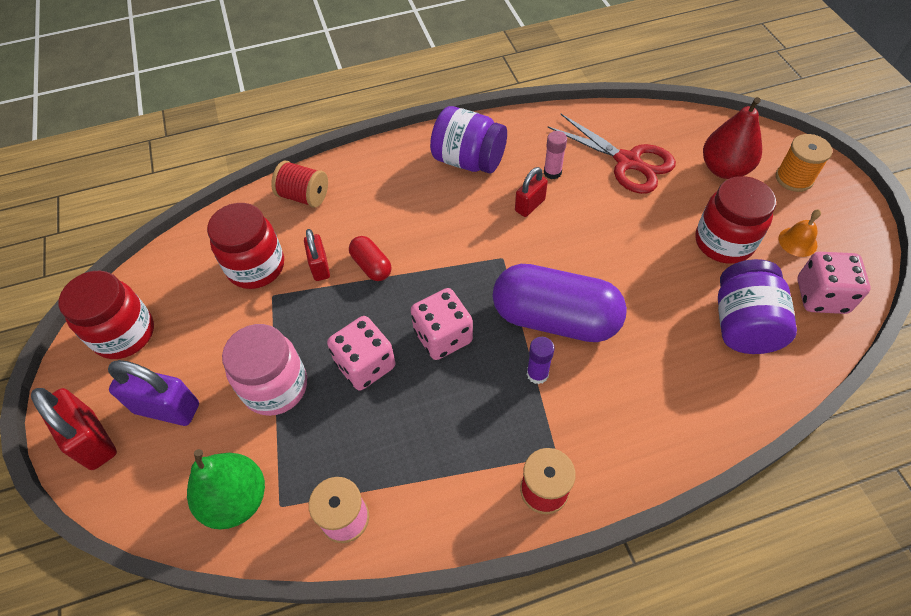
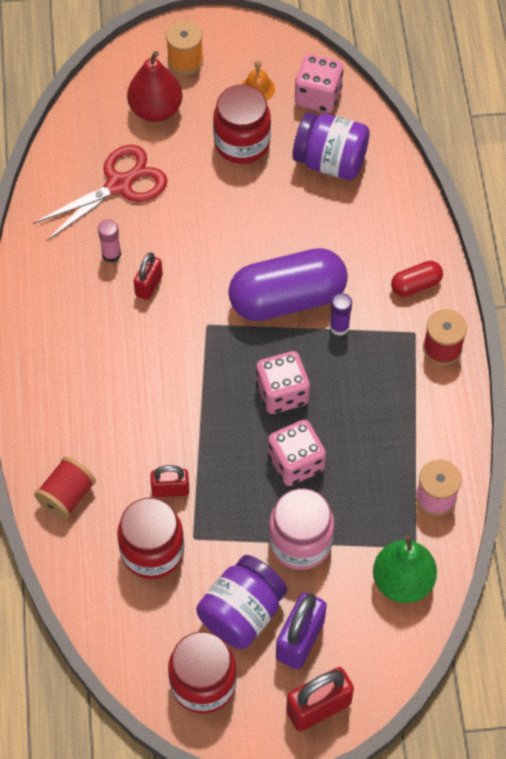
camera: 80 degrees left, 5 degrees up
red capsule [349,236,392,281] -> red capsule moved to [391,261,443,297]
purple jar [430,106,507,173] -> purple jar moved to [196,555,287,649]
purple capsule [493,264,627,342] -> purple capsule turned 45 degrees clockwise [228,248,348,321]
red padlock [515,167,548,217] -> red padlock turned 60 degrees clockwise [133,252,163,300]

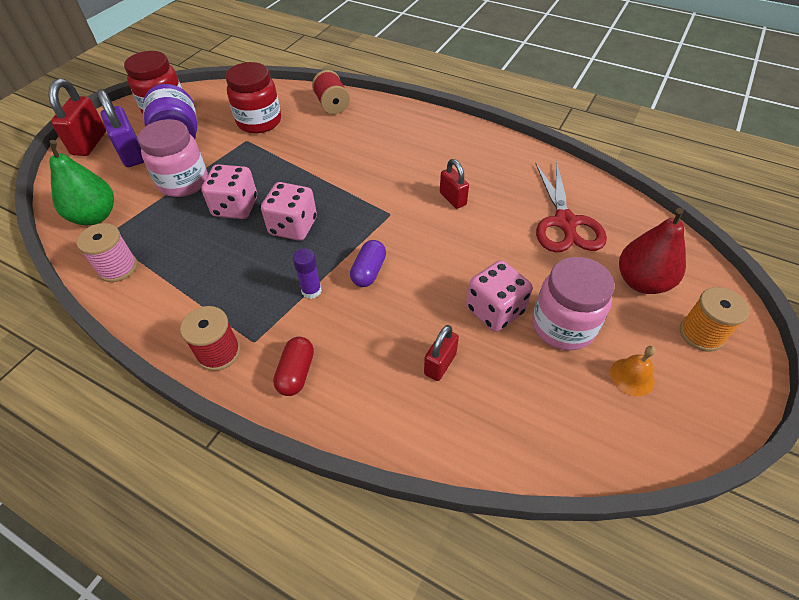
camera: 125 degrees right, 10 degrees down
pink glue stick [98,219,121,263] -> none
red padlock [150,465,189,497] -> red padlock moved to [424,325,459,381]
red jar [213,85,271,164] -> pink jar [533,257,615,350]
purple capsule [228,248,348,321] -> purple capsule [350,240,386,287], size x0.46
purple jar [292,112,370,180] -> none
pink dice [295,54,343,113] -> pink dice moved to [466,260,533,332]

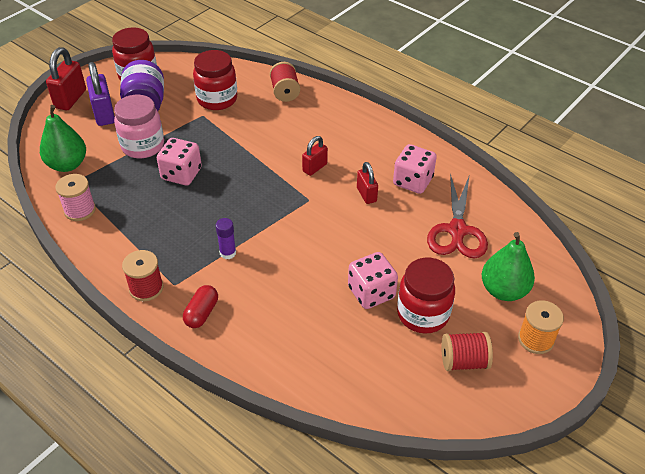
camera: 10 degrees right, 5 degrees down
pink dice [261,182,317,241] -> pink dice moved to [393,144,437,194]
purple capsule [350,240,386,287] -> none
red padlock [424,325,459,381] -> red padlock moved to [302,136,328,176]
pink jar [533,257,615,350] -> red jar [397,258,455,334]
orange bell [610,346,656,396] -> red spool [441,332,493,371]
red pear [619,208,686,294] -> green pear [482,232,535,301]

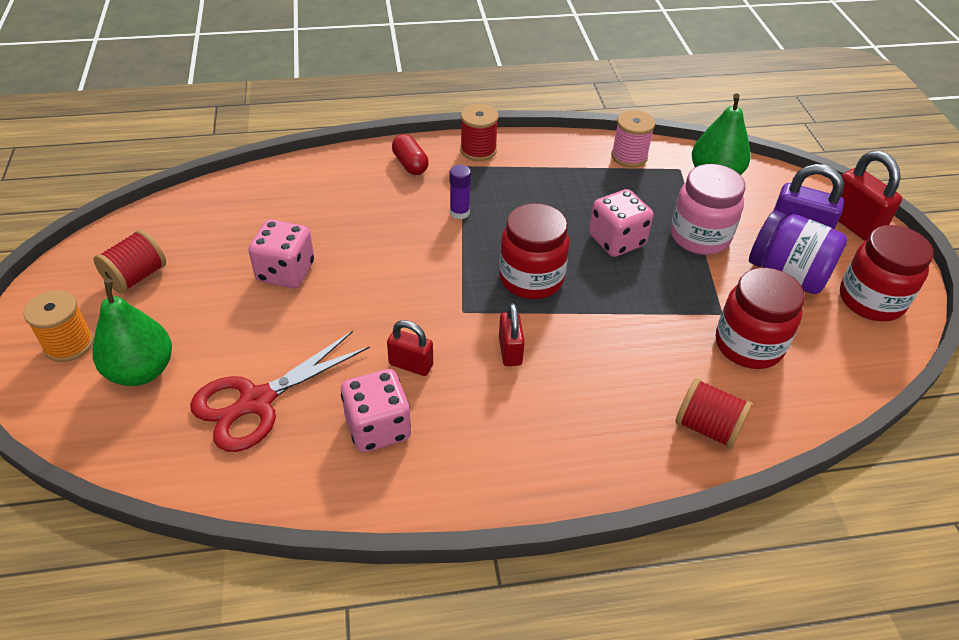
camera: 130 degrees right, 0 degrees up
red jar [397,258,455,334] -> red jar moved to [499,203,570,299]
red scissors [427,173,488,258] -> red scissors turned 90 degrees counterclockwise [190,331,370,452]

